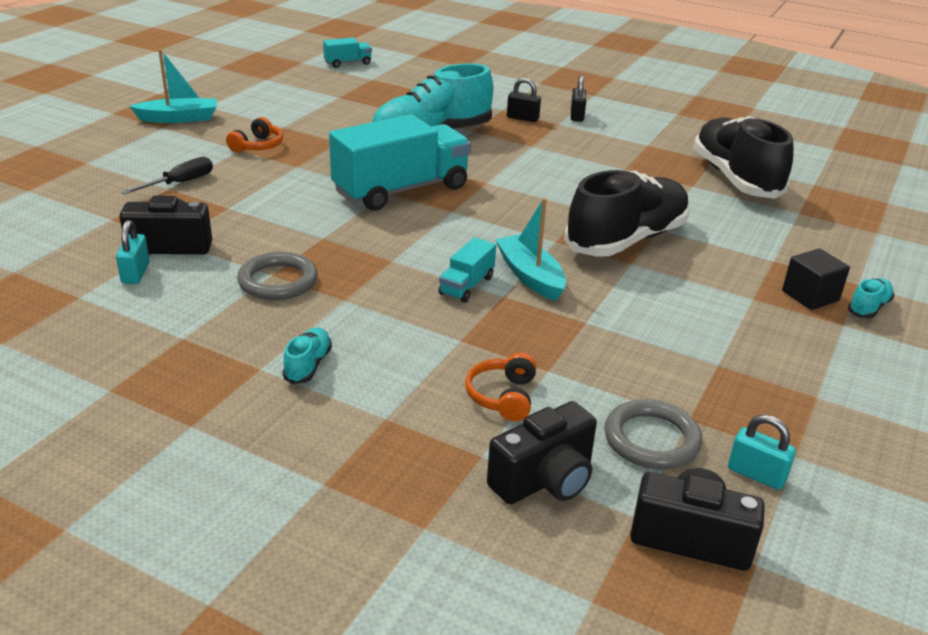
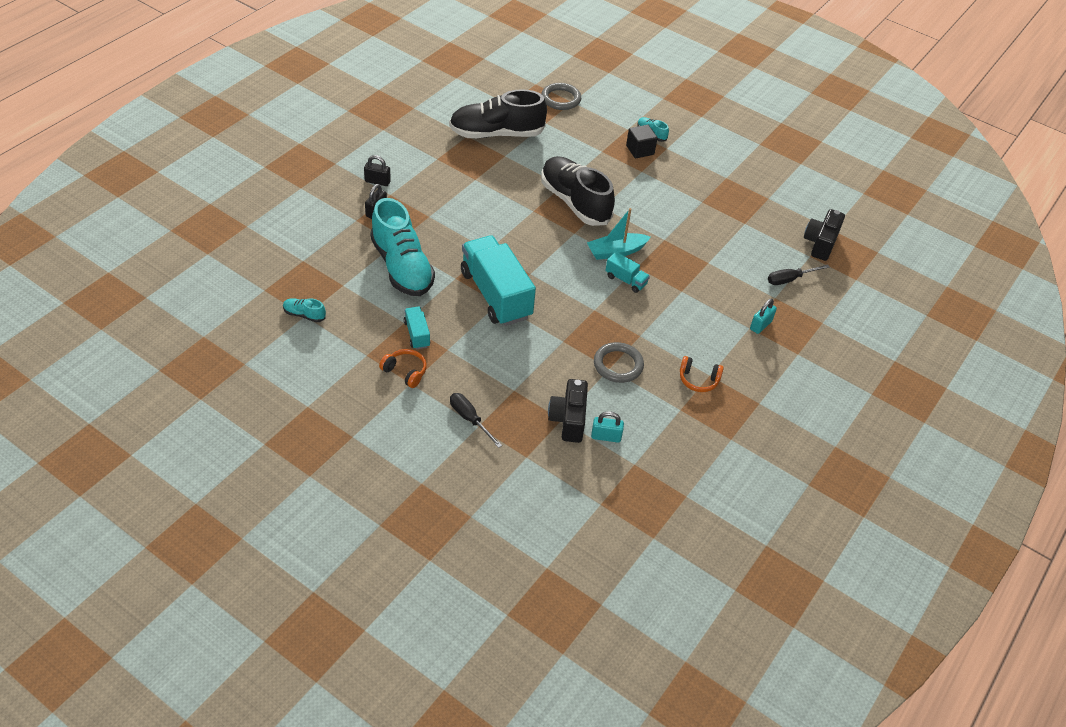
camera: 85 degrees left, 15 degrees up
turquoise boat [129,49,217,123] -> none
turquoise shoe [283,328,332,384] -> turquoise shoe moved to [283,298,326,322]
turquoise truck [323,38,372,68] -> turquoise truck moved to [404,307,430,350]
orange headphones [465,353,536,421] -> orange headphones moved to [680,356,724,392]
black camera [487,401,597,505] -> black screwdriver [768,264,830,285]
grey ring [604,399,702,469] -> grey ring moved to [541,83,581,110]
turquoise padlock [728,414,796,490] -> turquoise padlock moved to [750,299,777,334]

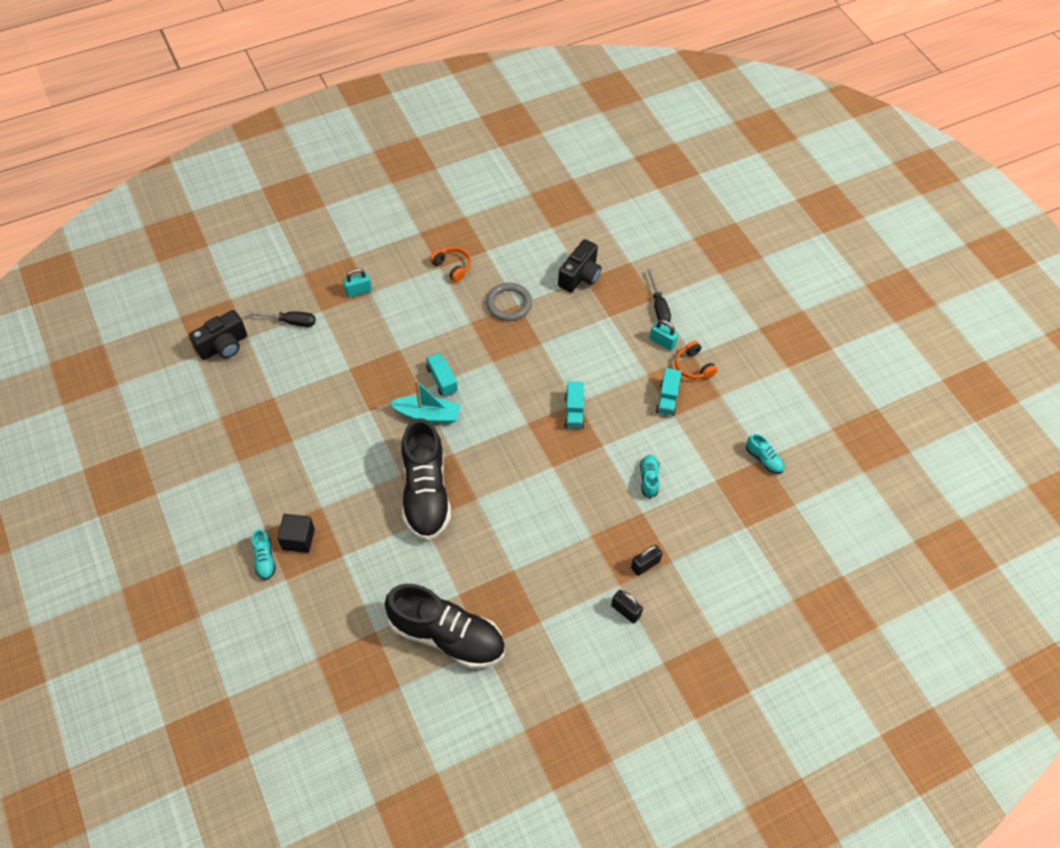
camera: 150 degrees left, 10 degrees up
turquoise shoe [370,198,435,296] -> turquoise shoe [640,455,659,498], size x0.41
turquoise truck [461,235,536,326] -> turquoise truck [564,381,584,428], size x0.45
grey ring [541,83,581,110] -> none
turquoise padlock [591,411,624,443] -> turquoise padlock moved to [649,319,678,351]

